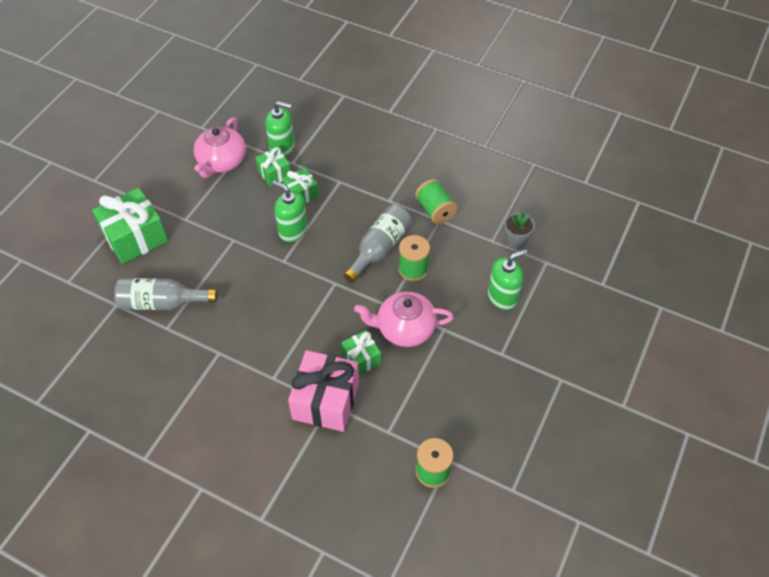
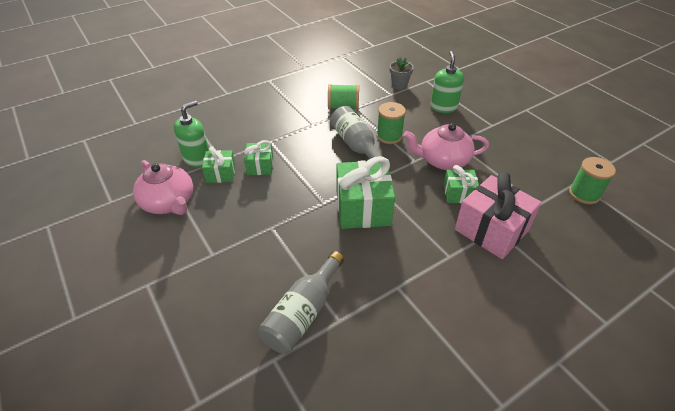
camera: 60 degrees left, 10 degrees down
green gift [92,188,168,264] -> green gift moved to [337,156,395,229]
green soap dispenser [272,181,307,242] -> none
pink teapot [354,292,454,347] -> pink teapot turned 60 degrees clockwise [403,123,489,170]

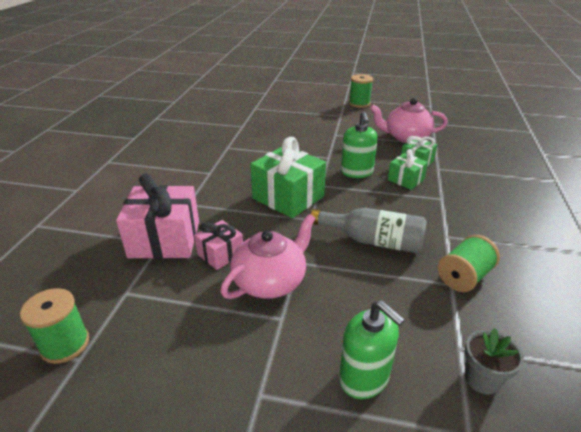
camera: 135 degrees right, 10 degrees down
green soap dispenser [174,101,209,167] -> green soap dispenser moved to [341,111,378,178]
grey bottle [258,251,344,354] -> none
green spool [377,102,406,144] -> green spool moved to [349,74,373,108]
green gift [443,165,479,203] -> pink gift [194,220,243,270]

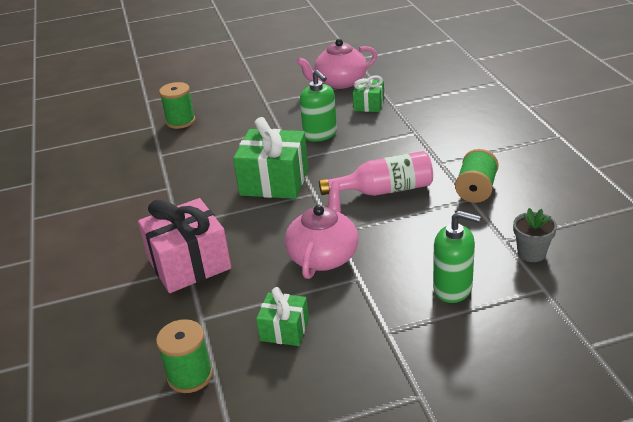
camera: 25 degrees left, 0 degrees up
pink gift [194,220,243,270] -> none
grey bottle [311,208,427,253] -> pink bottle [319,151,433,196]
green spool [349,74,373,108] -> green spool moved to [159,82,195,129]
green gift [388,149,428,190] -> green gift moved to [256,287,309,346]

